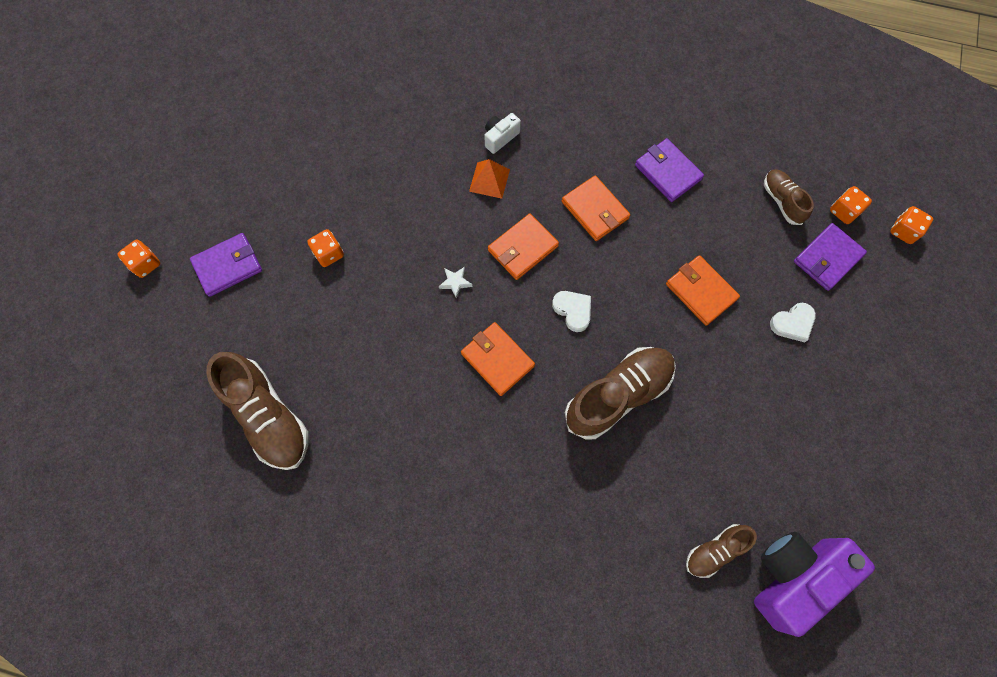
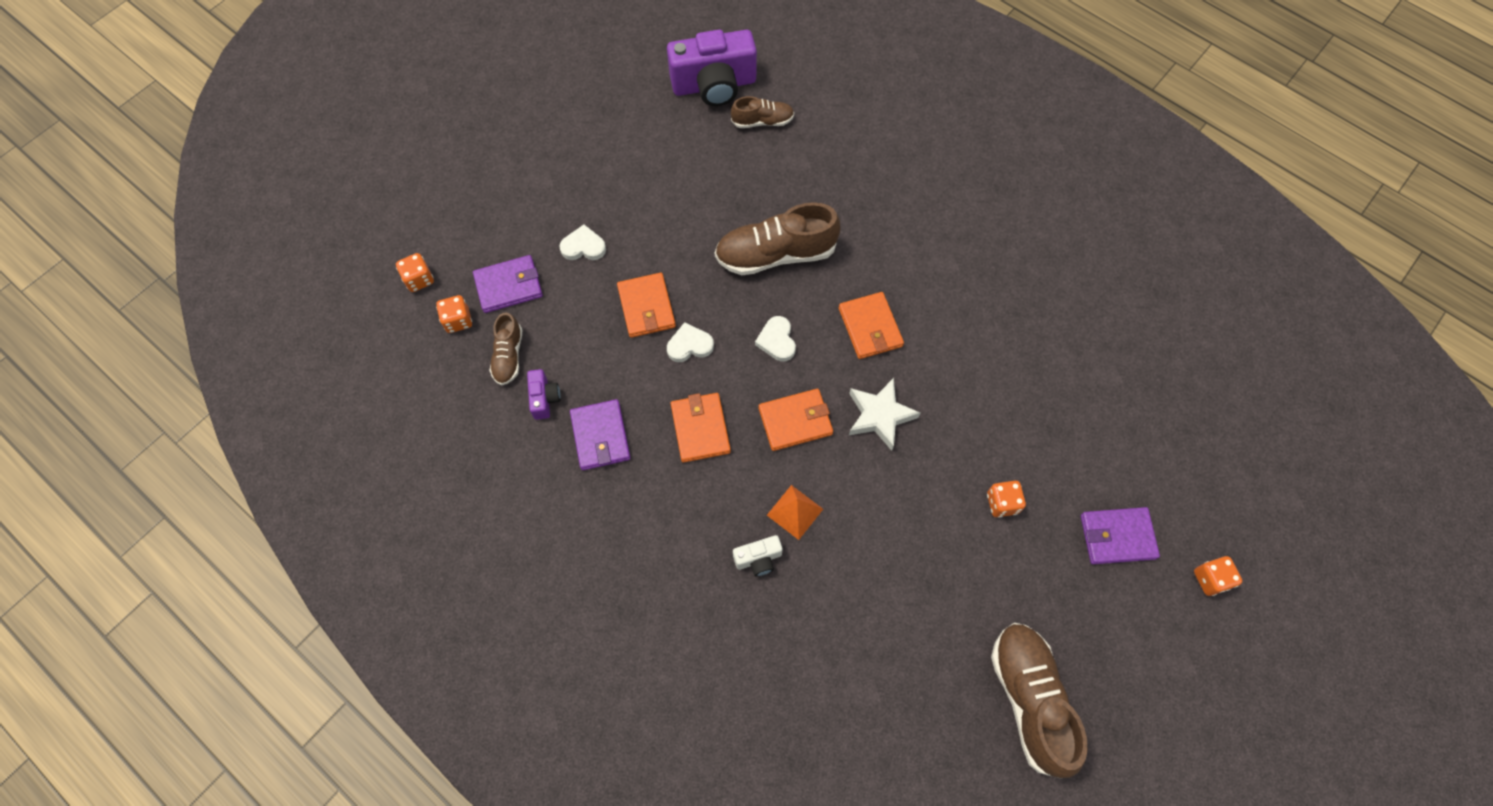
camera: 155 degrees left, 5 degrees down
brown shoe [206,352,308,470] -> brown shoe moved to [991,623,1088,778]
white star [439,267,472,299] -> white star [849,378,920,451], size x2.00
none -> purple camera [527,369,561,420]
none -> white heart [667,322,714,362]

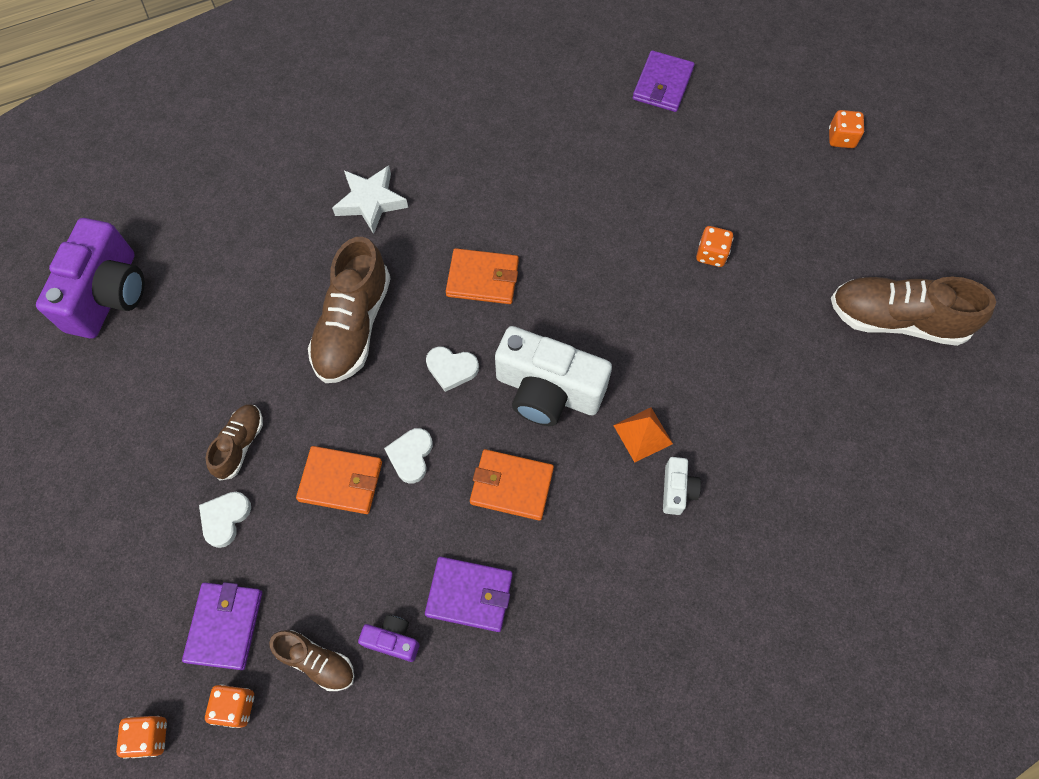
camera: 65 degrees left, 0 degrees up
brown shoe [731,96,794,128] -> brown shoe moved to [206,404,263,480]
orange wallet [759,389,833,451] -> white camera [495,326,612,426]
white star [849,378,920,451] -> white star moved to [332,166,408,234]
purple wallet [1081,507,1160,564] -> purple wallet moved to [633,51,695,112]

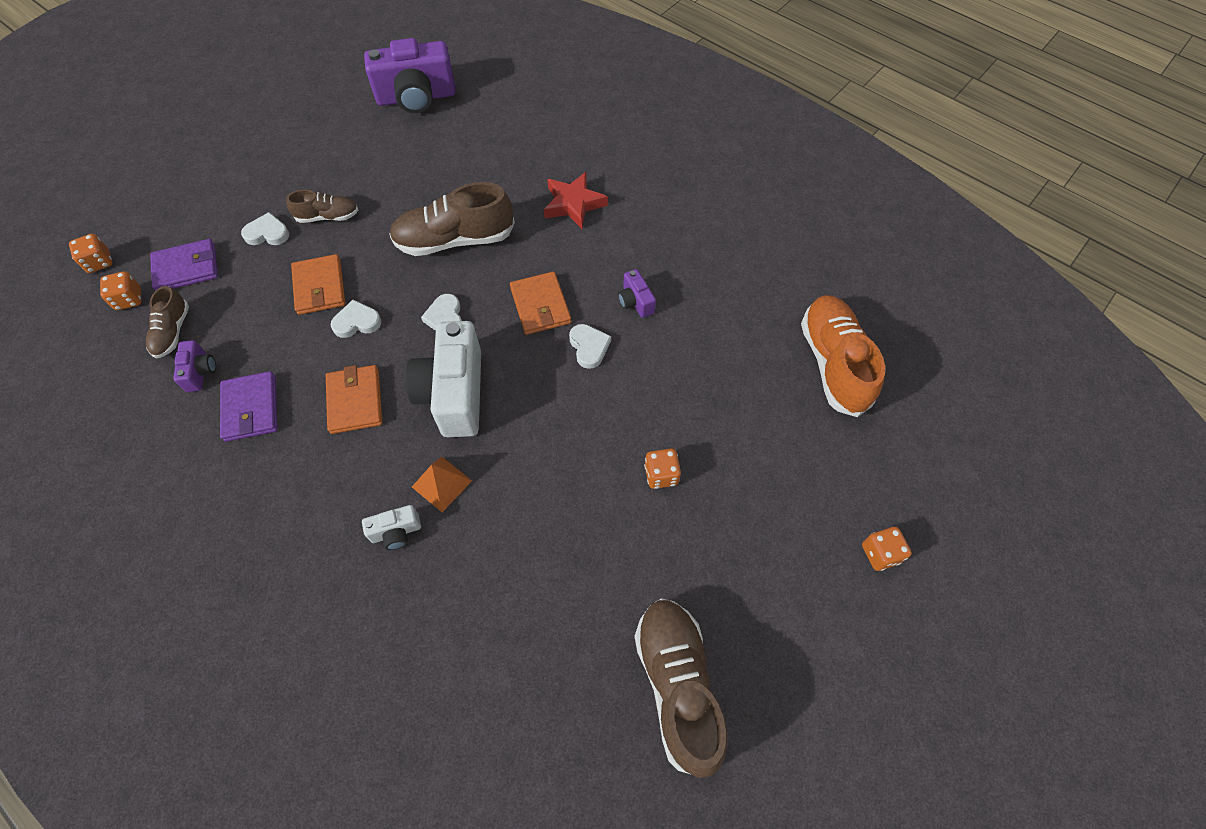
camera: 65 degrees right, 5 degrees down
white star [332,166,408,234] -> red star [544,172,608,229]
purple wallet [633,51,695,112] -> orange shoe [801,295,885,417]
none -> white heart [569,324,611,369]
none -> purple camera [618,269,656,318]

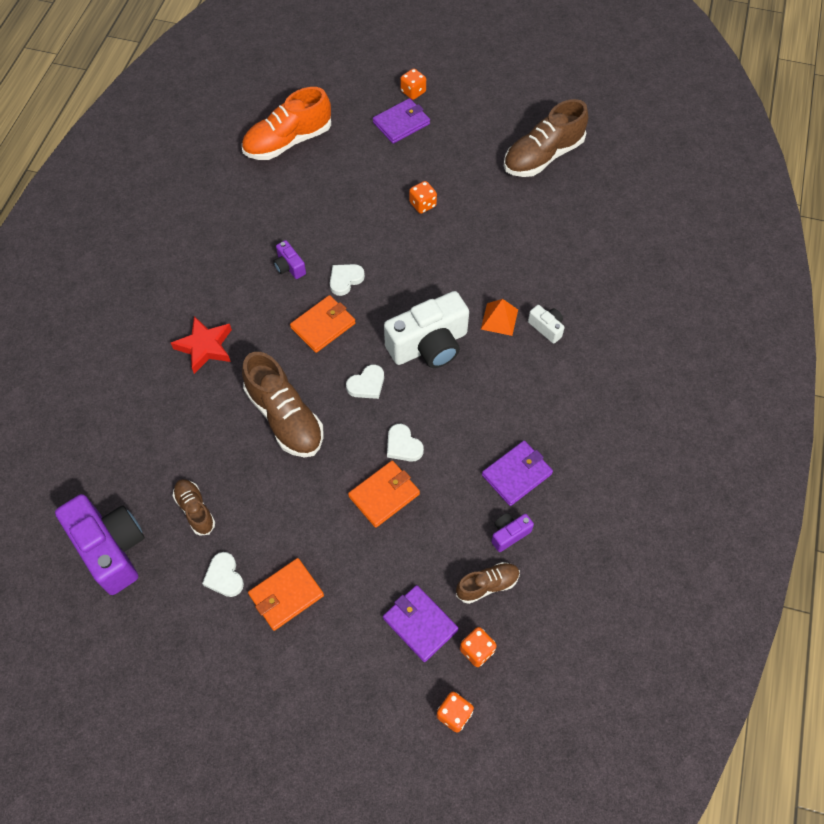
camera: 115 degrees left, 0 degrees up
white heart [241,212,289,245] -> white heart moved to [202,552,244,597]
brown shoe [286,190,358,223] -> brown shoe moved to [173,479,215,536]
orange wallet [326,365,383,434] -> orange wallet moved to [248,558,324,631]
purple camera [618,269,656,318] -> purple camera turned 105 degrees clockwise [273,240,306,279]
none -> purple wallet [373,98,430,144]

